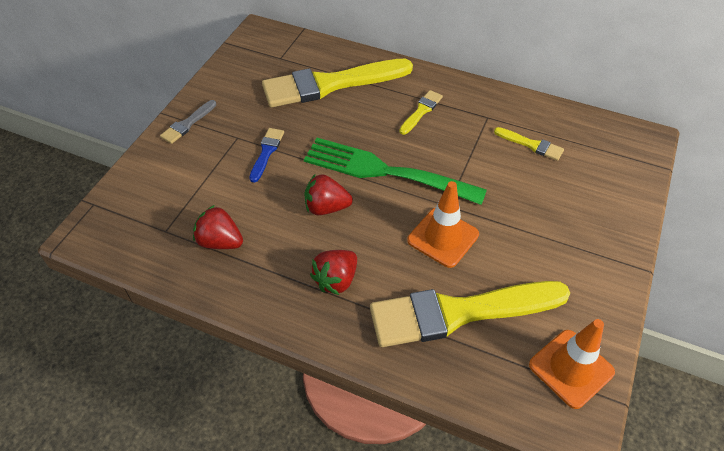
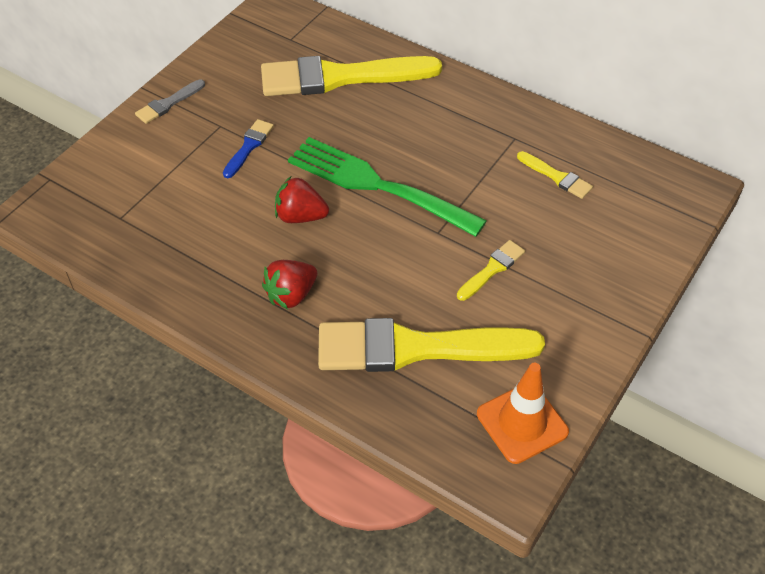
camera: 10 degrees right, 0 degrees up
red strawberry [193,205,243,249] -> none
yellow brush [399,90,443,135] -> yellow brush moved to [457,240,525,301]
orange traffic cone [407,181,479,268] -> none

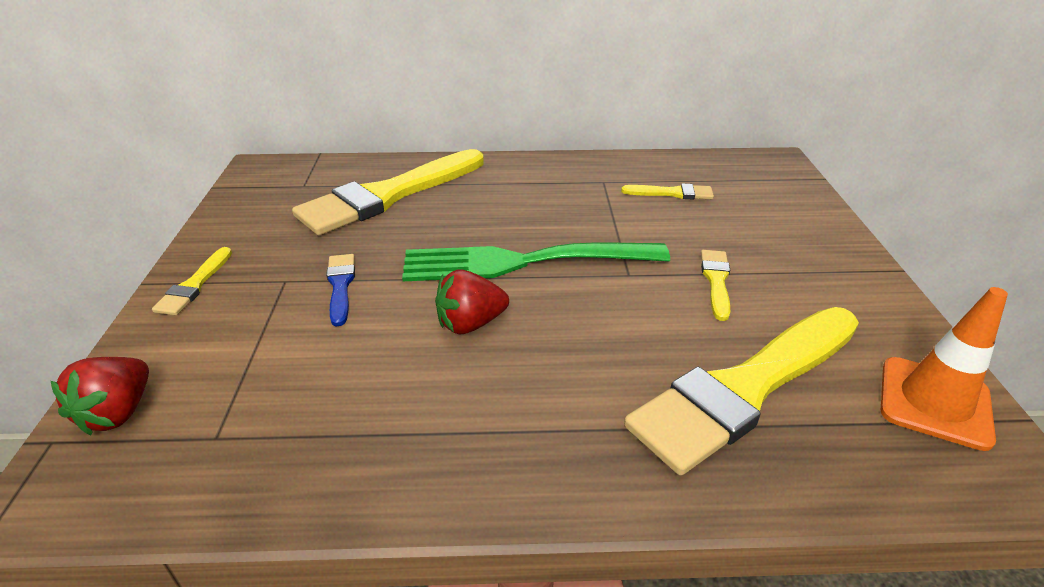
camera: 35 degrees left, 15 degrees down
grey brush [135,79,205,124] -> yellow brush [152,247,232,315]
red strawberry [262,260,317,309] -> red strawberry moved to [51,357,149,435]

